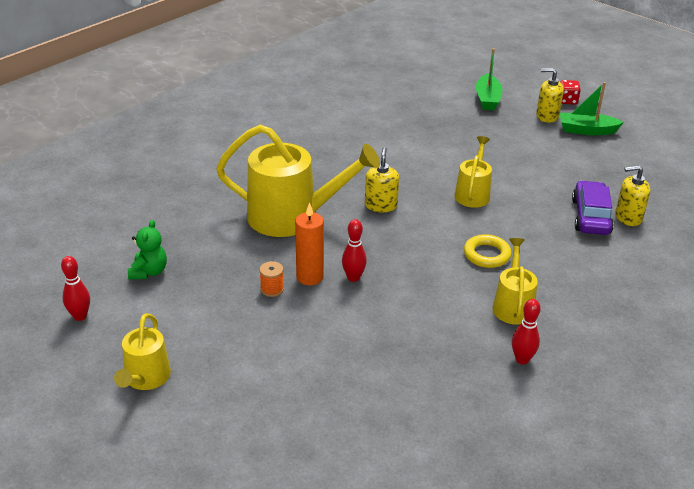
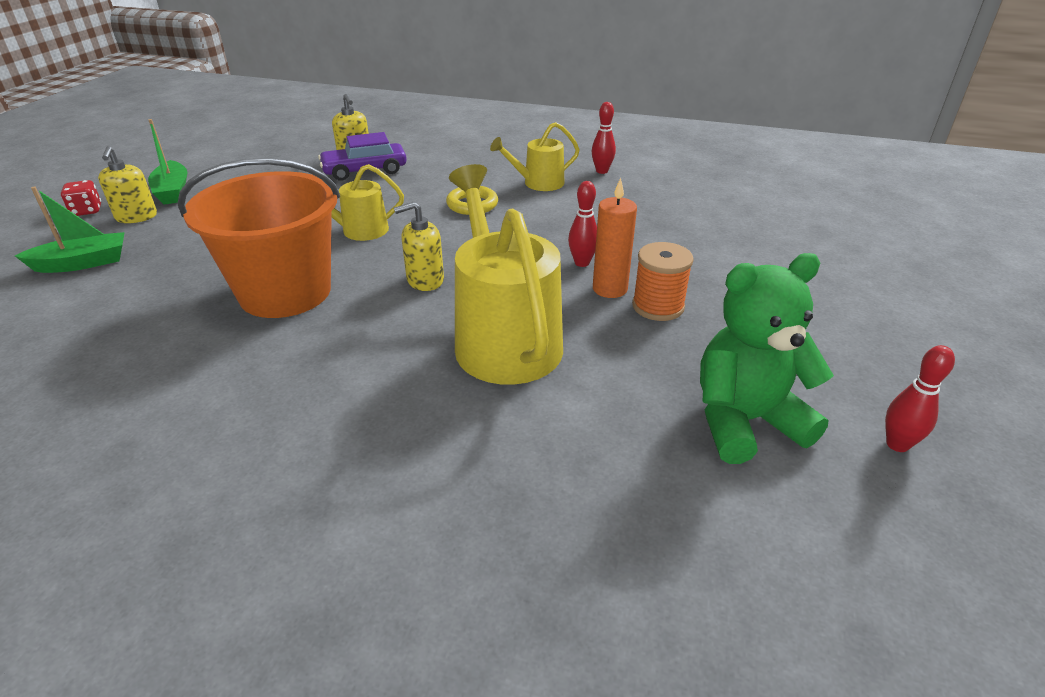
camera: 115 degrees left, 0 degrees up
yellow watering can [114,313,171,390] -> none
green teddy bear [128,220,167,279] -> green teddy bear [700,253,834,464], size x1.85
orange spool [259,261,284,297] -> orange spool [632,242,694,321], size x1.67
none -> orange bucket [178,158,340,318]

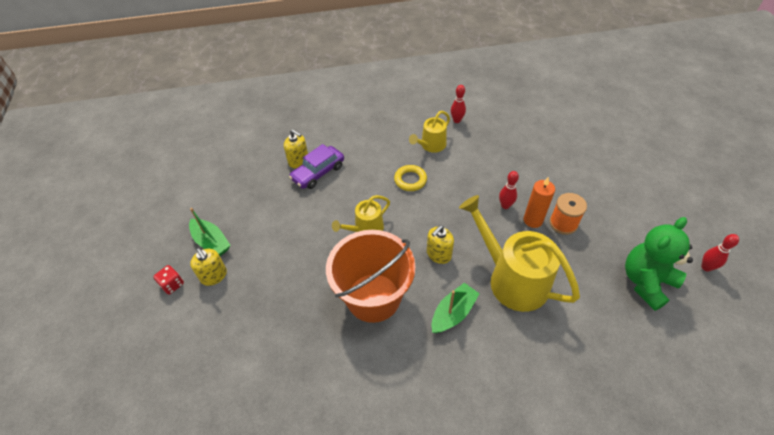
camera: 25 degrees left, 15 degrees up
green boat [15,187,125,273] -> green boat moved to [431,283,480,333]

